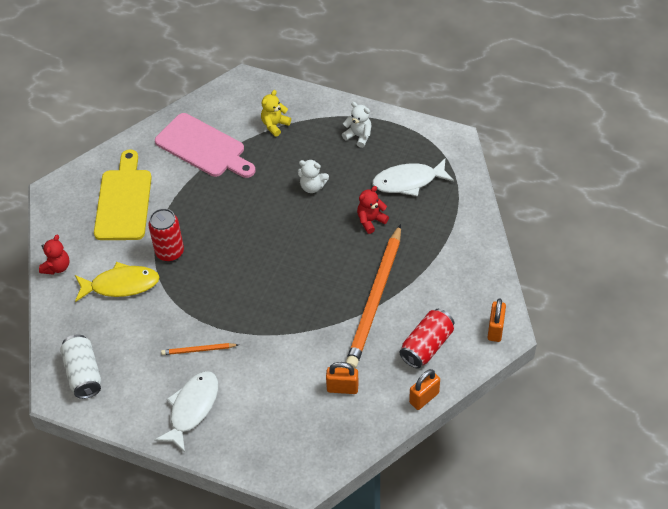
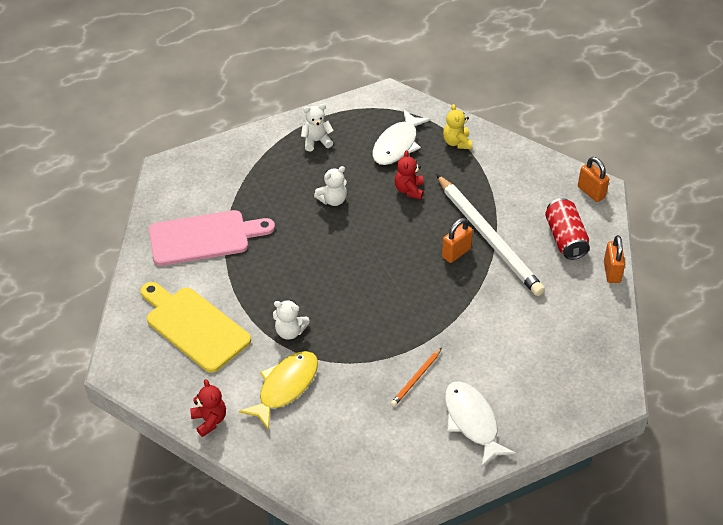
camera: 50 degrees left, 5 degrees down
white can [60,334,101,399] -> none
red can [148,208,184,262] -> white teddy bear [273,300,310,340]
yellow teddy bear [261,90,291,137] -> yellow teddy bear moved to [443,104,472,149]
orange padlock [326,362,359,394] -> orange padlock moved to [442,218,473,263]
orange pencil [346,224,401,368] -> white pencil [436,174,545,296]

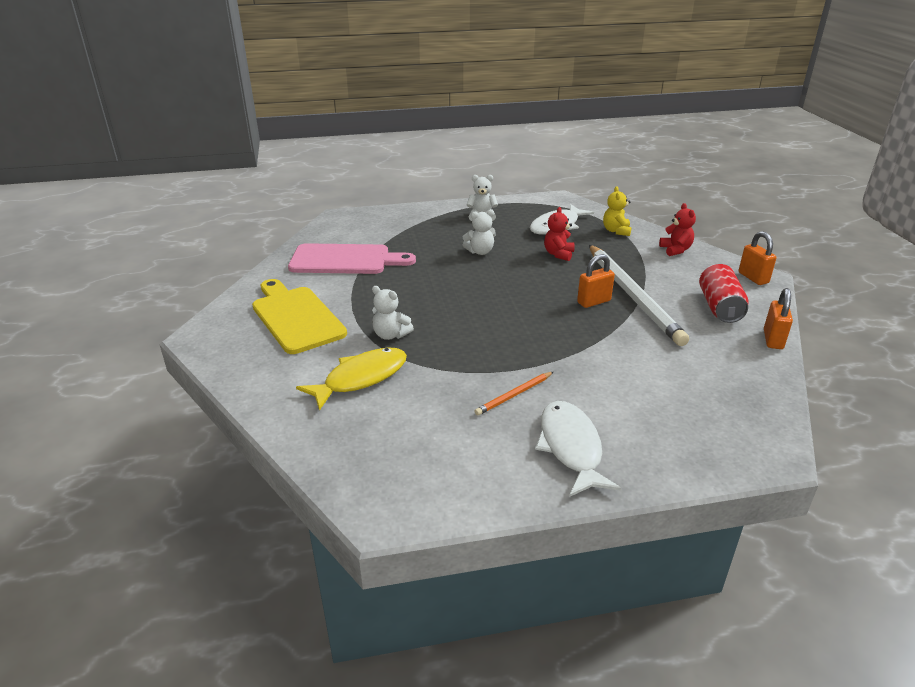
camera: 15 degrees right, 15 degrees down
red teddy bear [190,379,226,437] -> red teddy bear moved to [659,203,696,256]

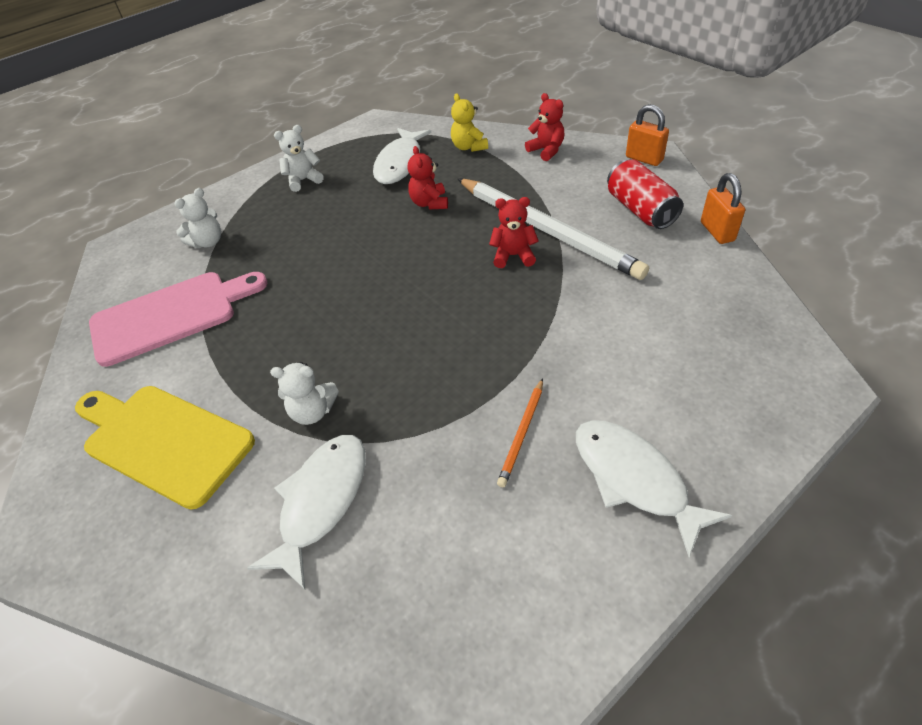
camera: 25 degrees left, 15 degrees up
yellow fish [296,348,407,411] -> white fish [247,435,366,589]
white teddy bear [463,209,496,255] -> white teddy bear moved to [175,188,221,248]
orange padlock [577,254,615,308] -> red teddy bear [489,197,539,268]

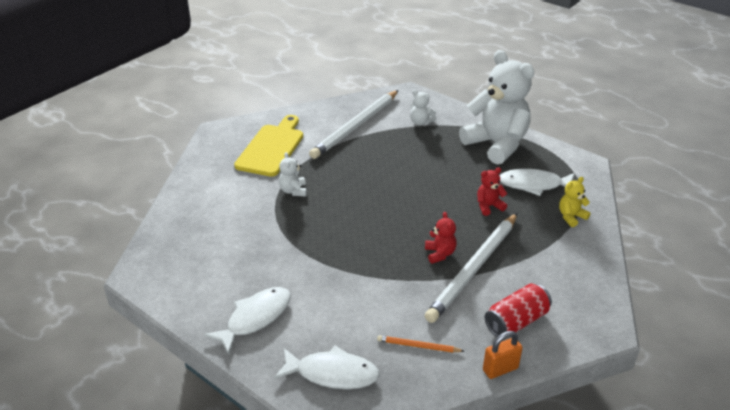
camera: 75 degrees right, 10 degrees down
pink cutting board [89,272,268,367] -> white pencil [309,90,399,159]
white fish [247,435,366,589] -> white fish moved to [274,345,380,389]
white teddy bear [274,125,324,192] -> white teddy bear [459,50,534,165], size x2.42
orange pencil [497,378,543,487] -> orange pencil moved to [377,335,464,353]
red teddy bear [525,93,565,161] -> none
orange padlock [626,104,669,166] -> none

